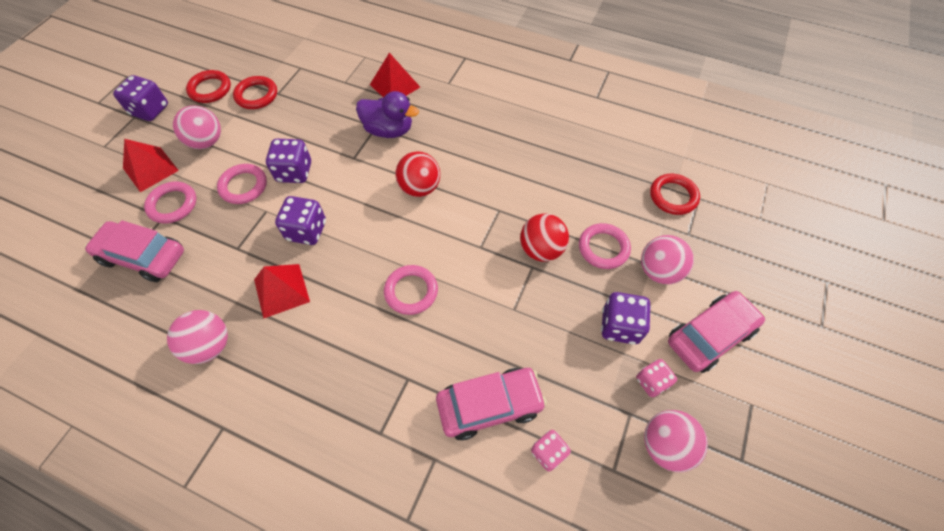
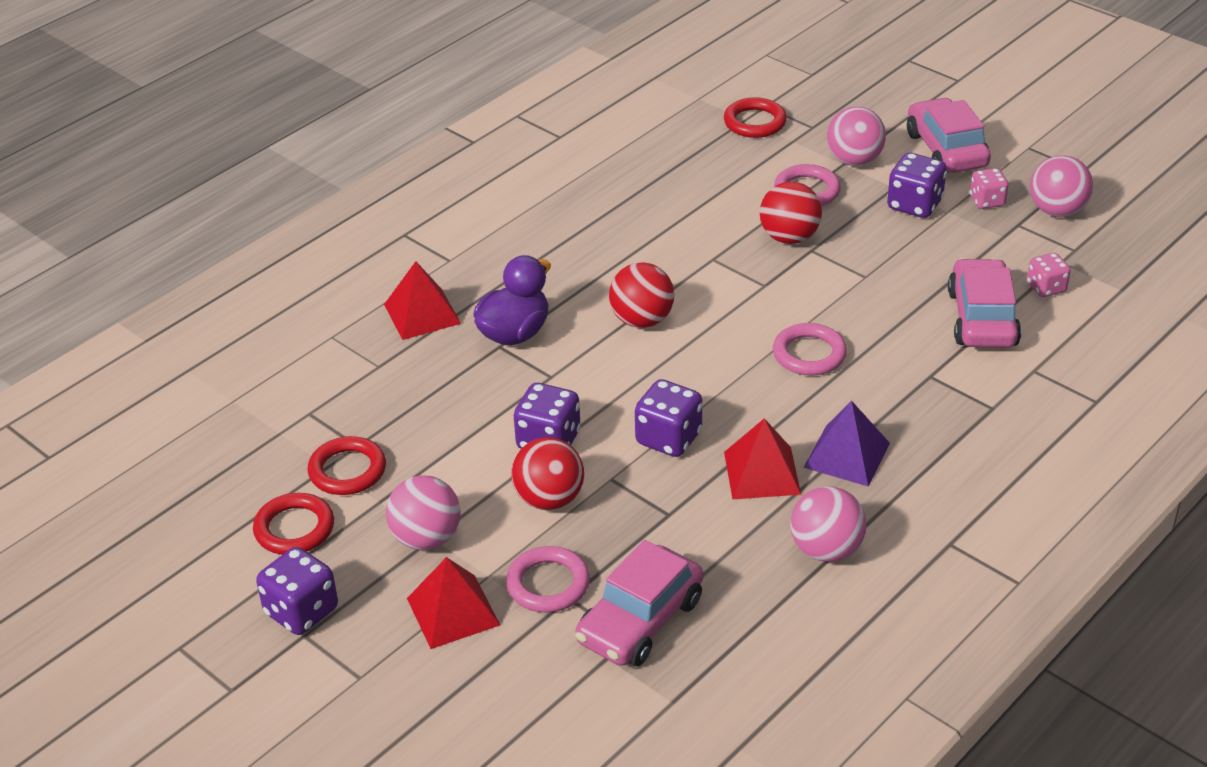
camera: 70 degrees left, 20 degrees down
pink ring [217,164,267,204] -> red ball [511,437,584,510]
none -> purple pyramid [803,401,890,486]

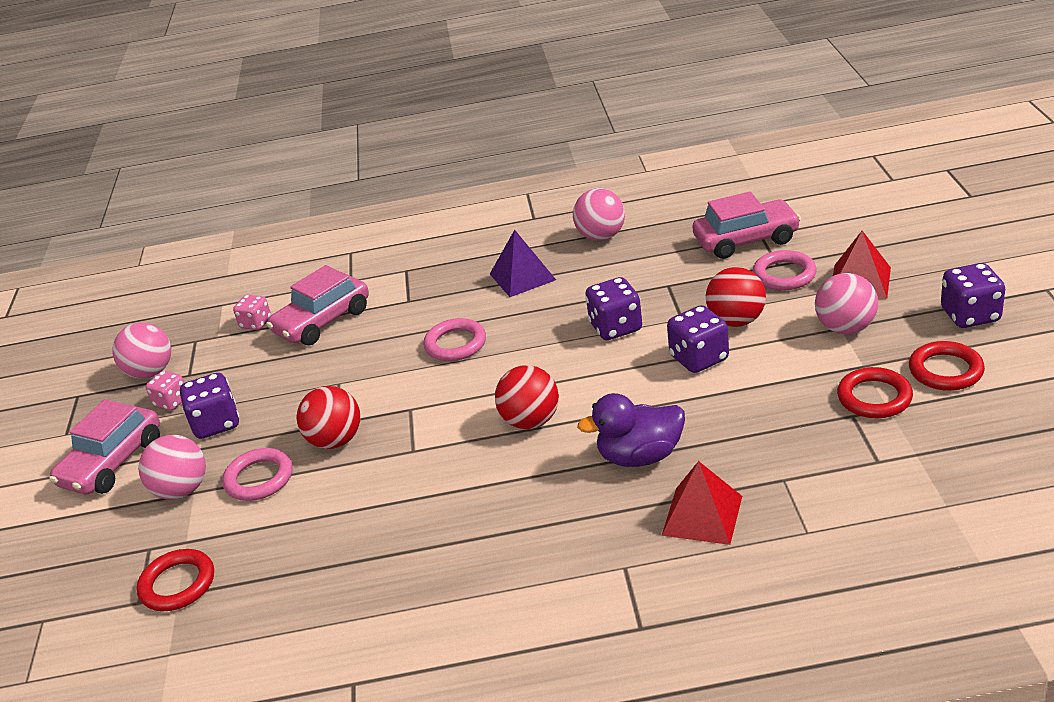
camera: 135 degrees left, 5 degrees down
red pyramid [724,418,801,499] -> none

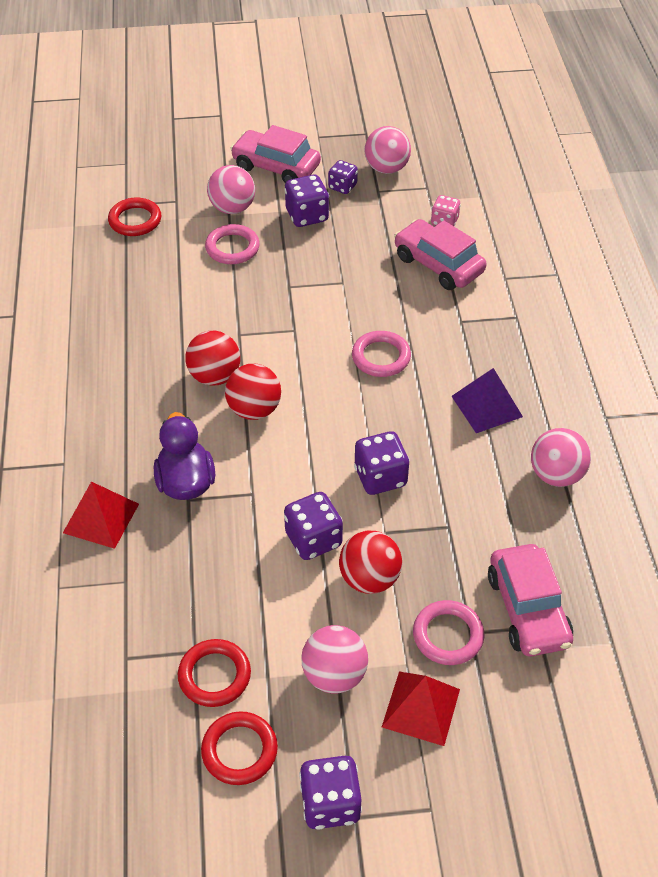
camera: 85 degrees right, 15 degrees up
pink dice [146,371,185,411] -> purple dice [328,160,358,194]
red ball [297,386,360,449] -> red ball moved to [185,331,240,386]

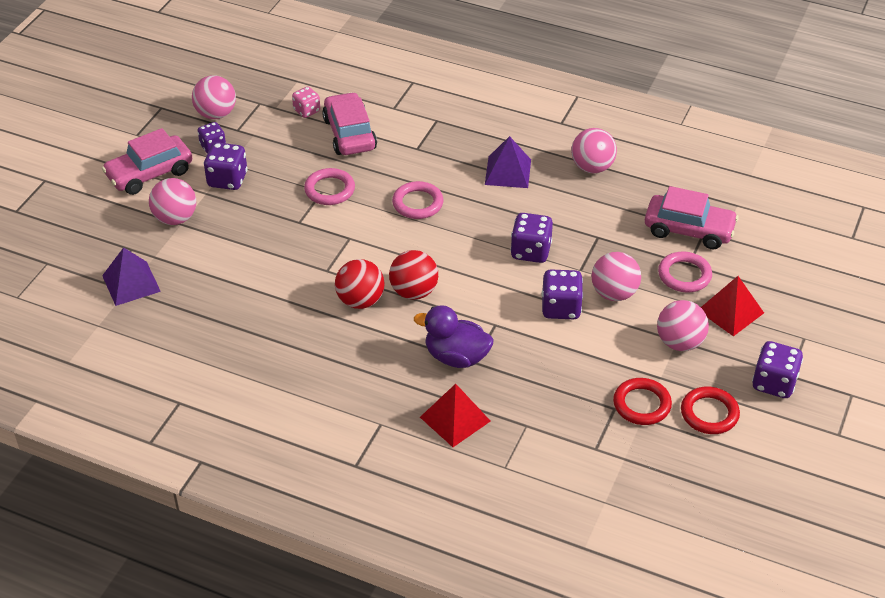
camera: 60 degrees left, 5 degrees down
red ring [108,197,161,236] -> purple pyramid [102,247,161,306]
pink ring [205,224,260,264] -> pink ring moved to [304,168,355,205]
red ball [339,531,402,594] -> pink ball [592,252,641,301]
pink car [394,219,487,290] -> pink car turned 90 degrees clockwise [322,92,377,155]

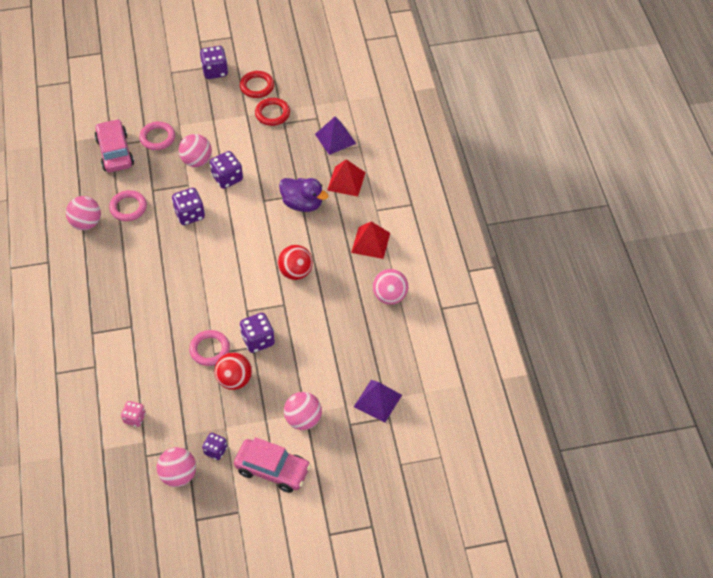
camera: 125 degrees left, 10 degrees up
purple dice [204,142,248,190] -> purple dice moved to [240,313,275,353]
pink car [322,92,377,155] -> none
red ball [389,250,438,300] -> red ball moved to [215,352,252,390]
pink ring [392,181,443,219] -> pink ring moved to [109,190,147,221]
purple duck [414,305,493,368] -> purple duck turned 45 degrees counterclockwise [279,178,328,212]
purple pyramid [485,136,531,188] -> purple pyramid moved to [315,117,356,155]
pink ball [657,300,709,351] -> pink ball moved to [373,269,408,305]
red pyramid [701,276,764,336] -> red pyramid moved to [351,221,390,259]

